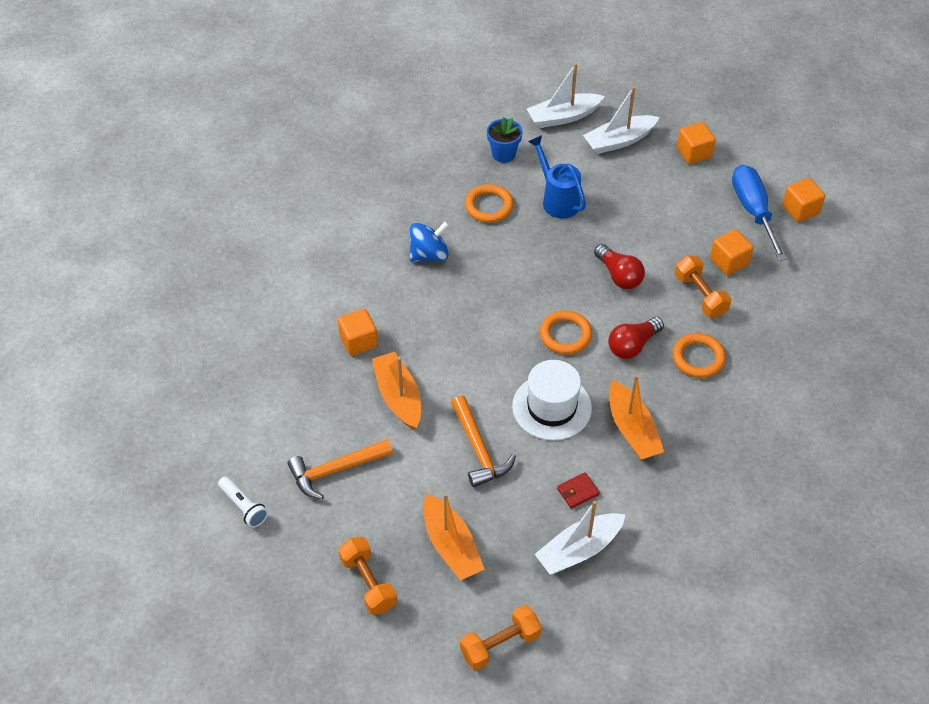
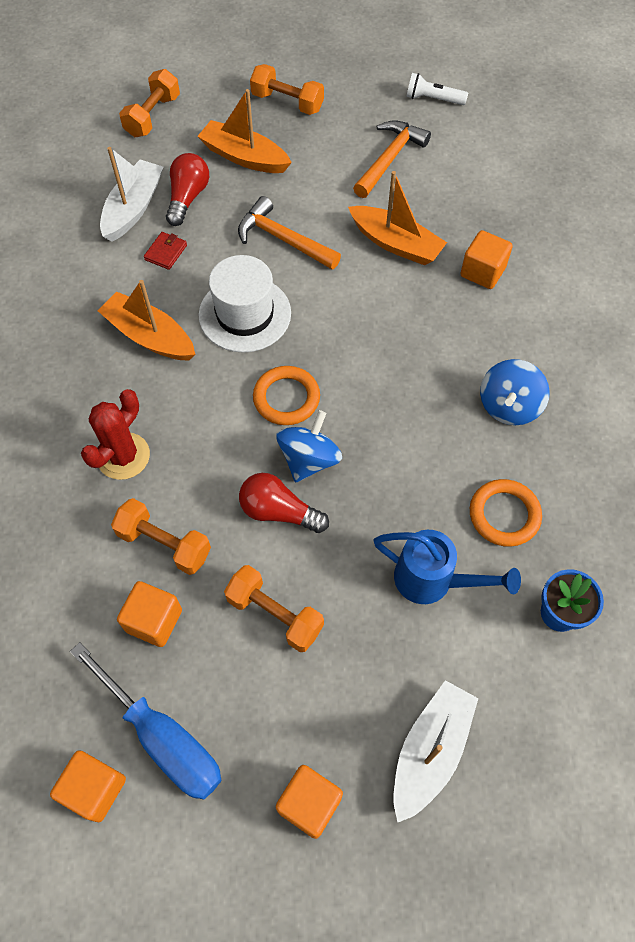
camera: 145 degrees right, 10 degrees up
white boat [527,63,605,128] -> none
red light bulb [608,317,664,359] -> red light bulb moved to [166,153,209,226]
orange ring [672,333,726,378] -> red cactus [81,389,150,480]
none -> orange dumbbell [224,565,324,652]
none -> blue spinning top [276,410,342,483]

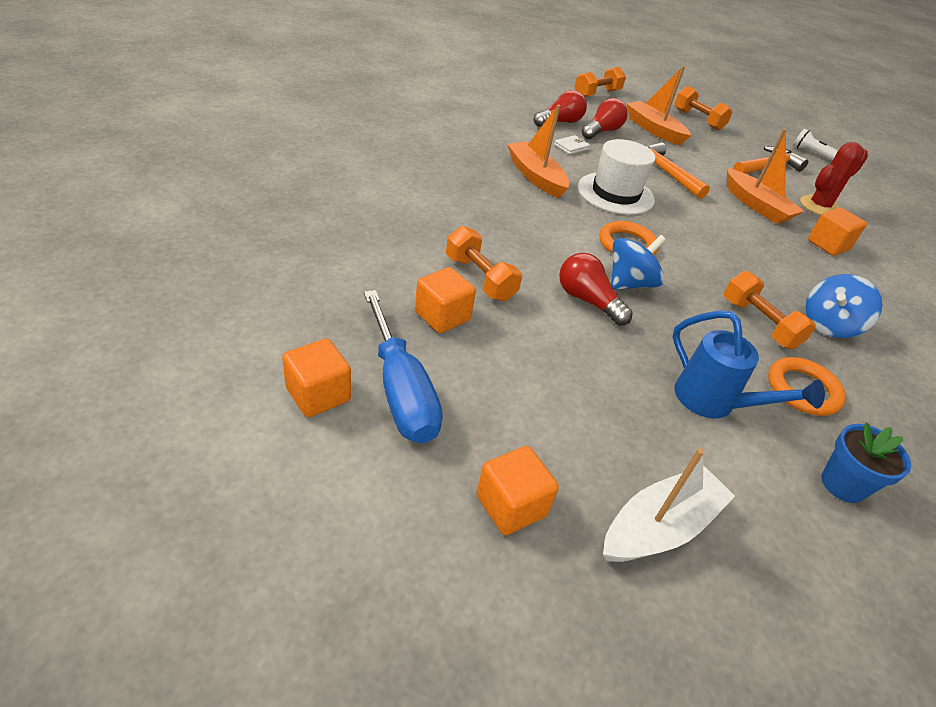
camera: 20 degrees right, 20 degrees down
red cactus [81,389,150,480] -> red cactus moved to [800,142,868,215]
white boat [100,147,163,242] -> red light bulb [533,90,587,127]
red wallet [144,232,187,270] -> white wallet [554,135,591,155]
orange dumbbell [224,565,324,652] -> orange dumbbell moved to [724,271,816,349]

